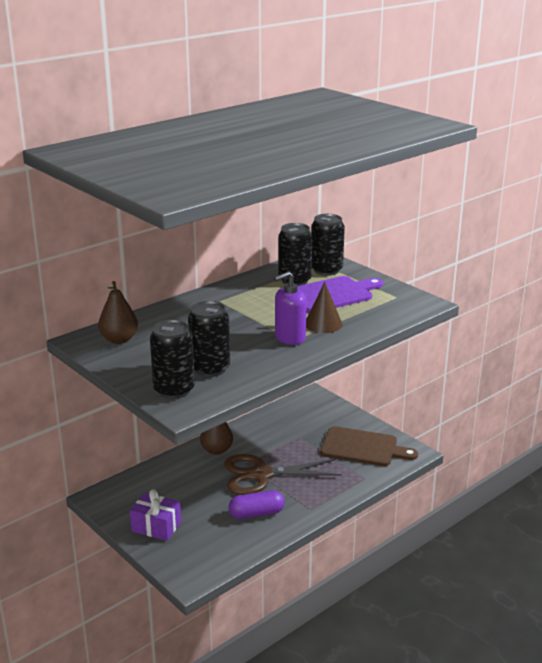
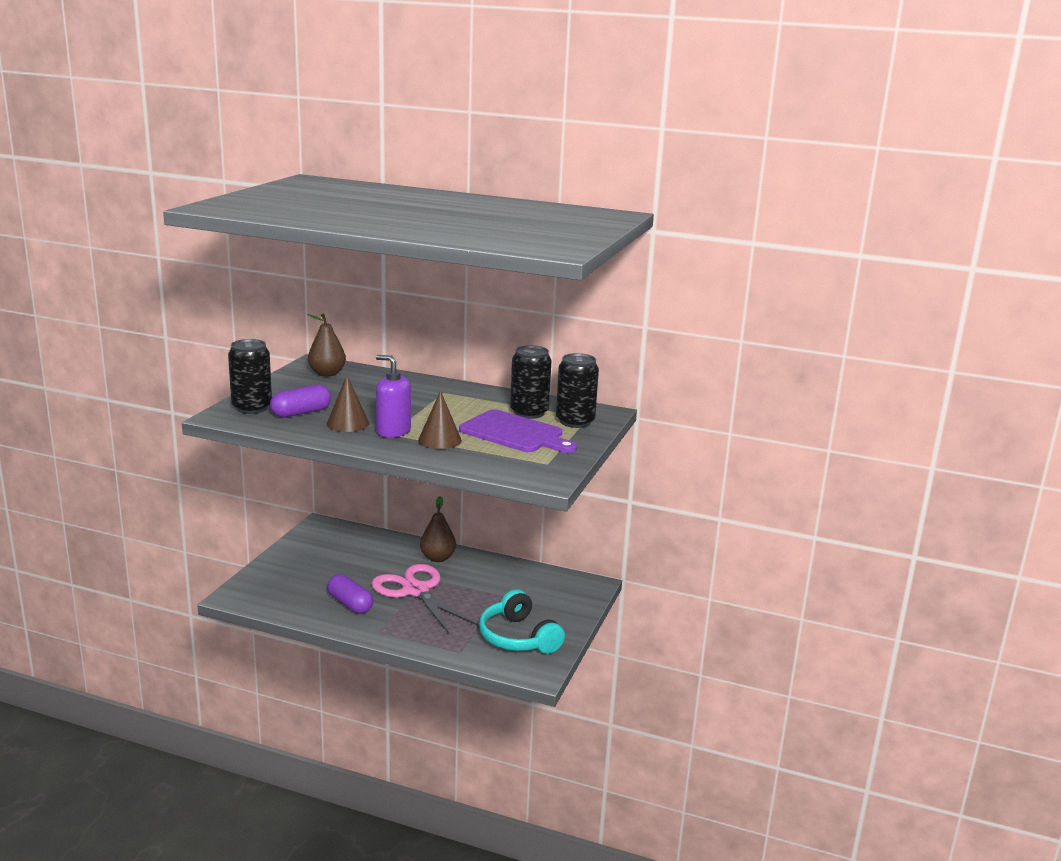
camera: 60 degrees right, 5 degrees down
purple gift [130,489,181,541] -> none
black can [188,301,230,377] -> purple capsule [270,384,331,418]
brown scissors [224,454,342,495] -> pink scissors [372,564,478,634]
brown cutting board [320,426,418,466] -> turquoise headphones [479,589,565,654]
none -> brown cone [327,376,369,432]

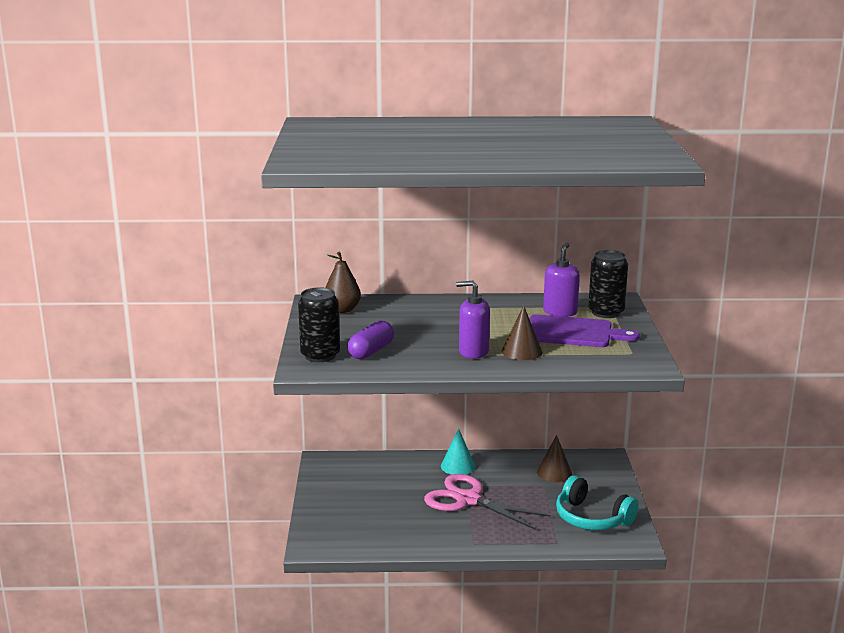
camera: 20 degrees left, 0 degrees up
brown cone [327,376,369,432] -> brown cone moved to [537,435,572,482]
purple capsule [327,574,373,614] -> none
brown pear [420,496,456,562] -> turquoise cone [441,428,476,475]
black can [510,345,552,419] -> purple soap dispenser [543,243,580,317]

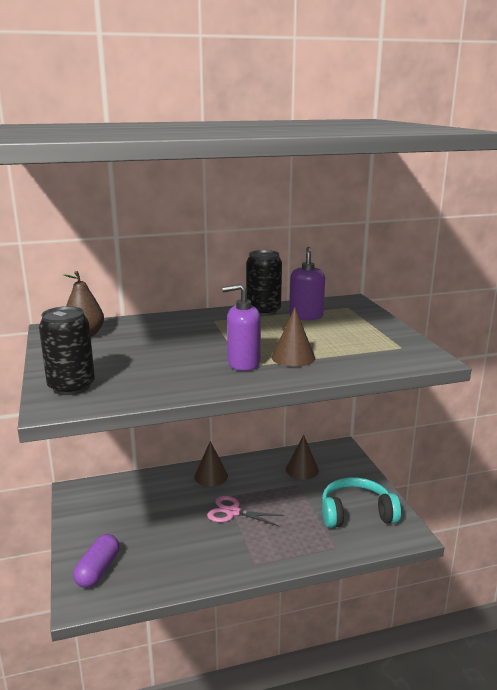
camera: 15 degrees left, 0 degrees up
purple capsule [347,321,394,359] -> purple capsule moved to [73,534,119,588]
pink scissors [424,474,551,530] -> pink scissors [207,496,284,526], size x0.60
turquoise cone [441,428,476,475] -> brown cone [194,441,228,487]
purple cutting board [529,314,640,347] -> none
turquoise headphones [556,475,639,530] -> turquoise headphones turned 150 degrees clockwise [322,477,401,528]
black can [588,250,628,318] -> black can moved to [246,250,282,316]

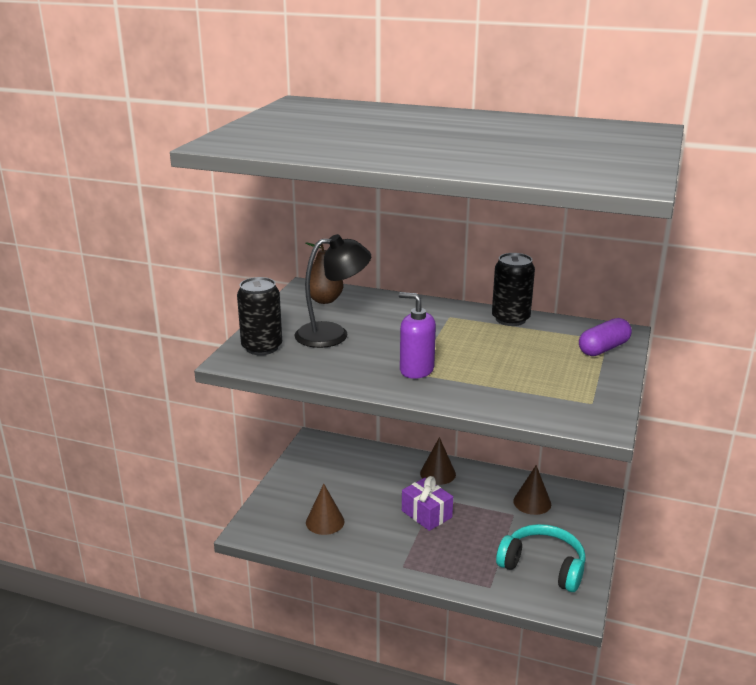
camera: 35 degrees right, 5 degrees up
purple capsule [73,534,119,588] -> purple capsule moved to [579,318,632,356]
pink scissors [207,496,284,526] -> purple gift [402,476,453,531]
brown cone [272,308,315,367] -> brown cone moved to [306,484,345,535]
purple soap dispenser [289,247,325,320] -> none
none -> black lamp [295,234,371,348]

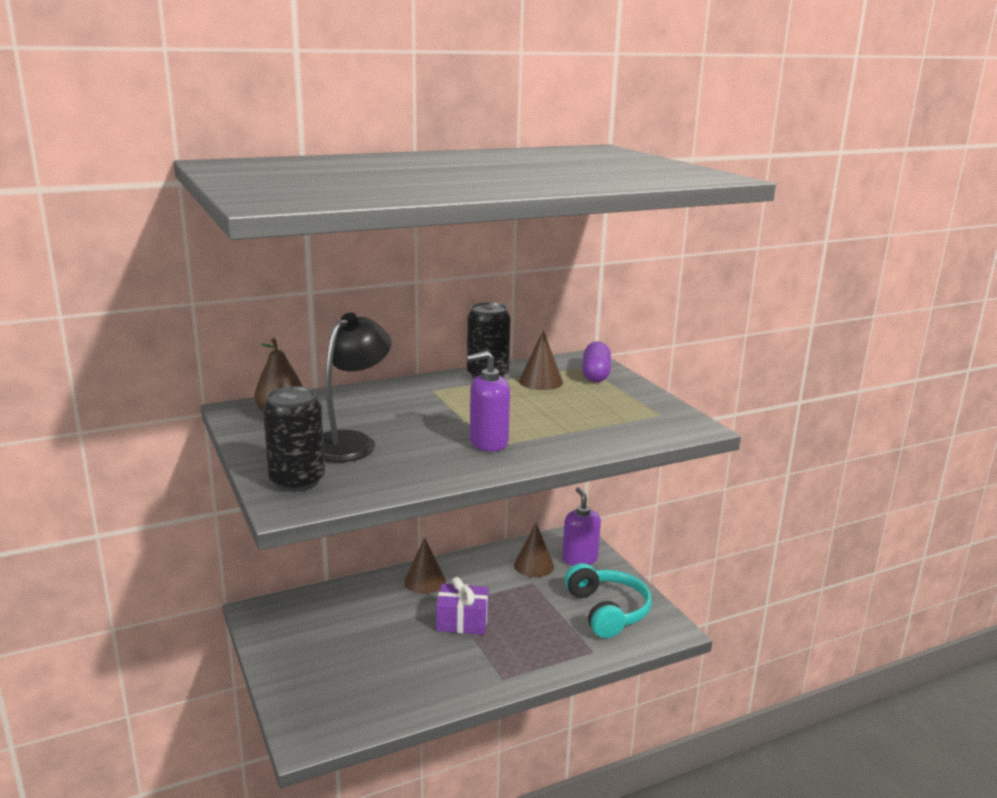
camera: 45 degrees left, 5 degrees down
brown cone [306,484,345,535] -> brown cone moved to [519,330,563,390]
turquoise headphones [496,524,586,592] -> turquoise headphones turned 90 degrees clockwise [565,563,652,638]
none -> purple soap dispenser [562,487,601,566]

